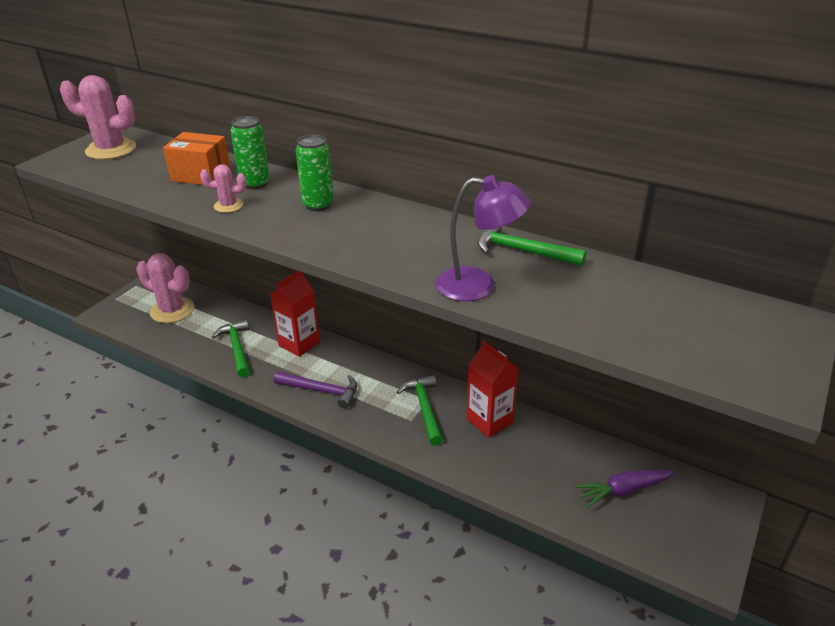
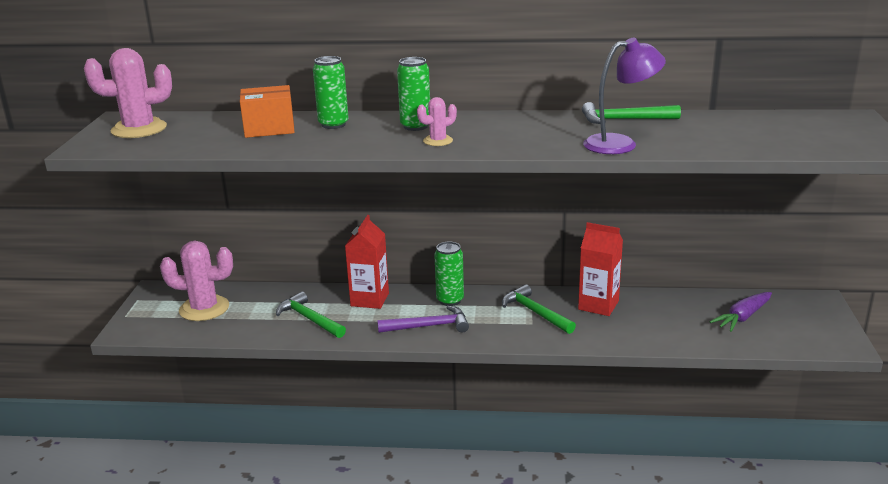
camera: 25 degrees left, 10 degrees down
pink cactus [200,164,247,213] -> pink cactus moved to [417,97,457,146]
none -> green can [434,242,464,306]

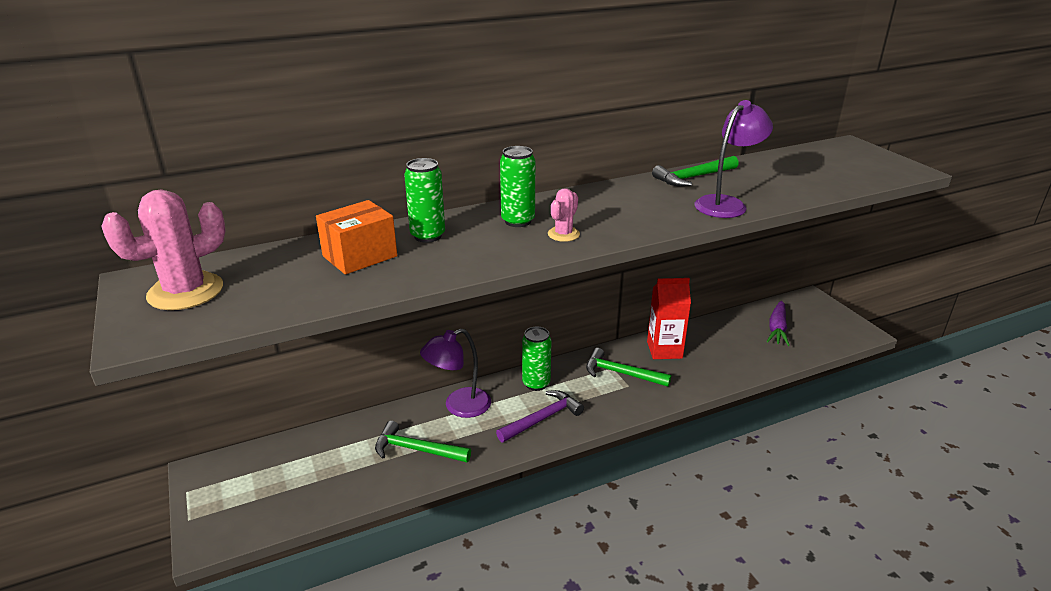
camera: 30 degrees left, 5 degrees up
pink cactus [160,241,233,321] -> none
red carton [345,215,389,309] -> purple lamp [420,328,491,418]

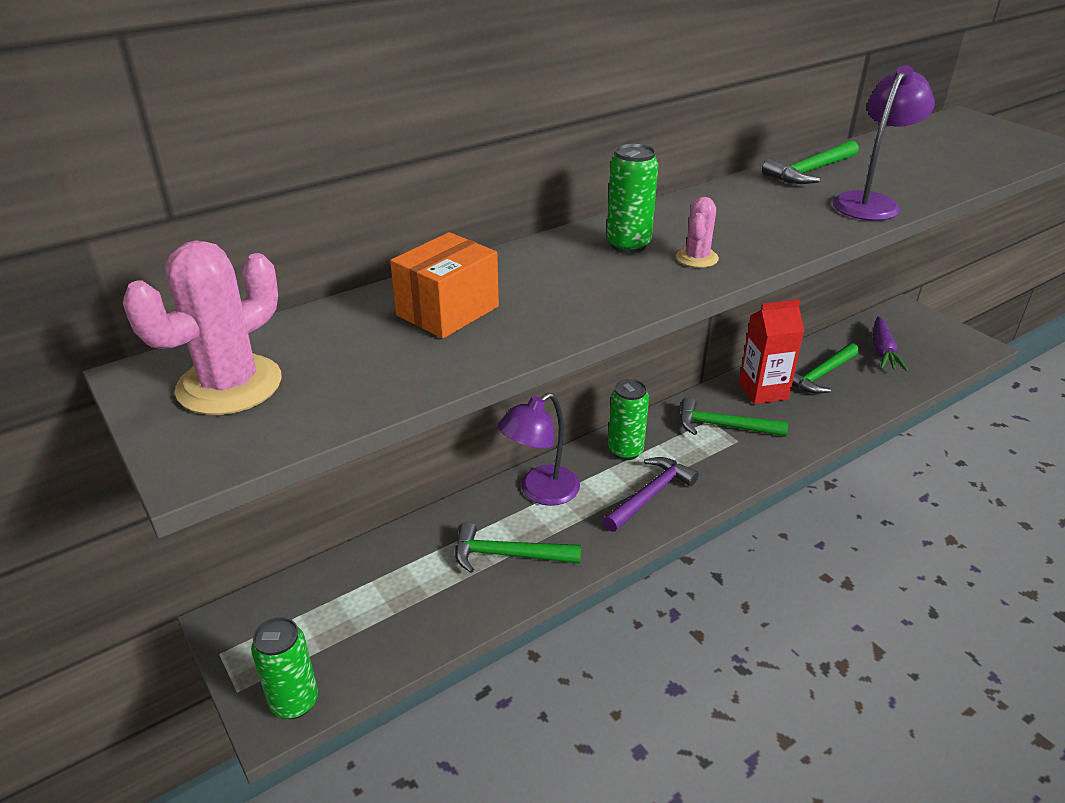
camera: 10 degrees left, 5 degrees up
green can [404,158,445,243] -> green can moved to [251,617,318,719]
none -> green hammer [792,343,859,394]

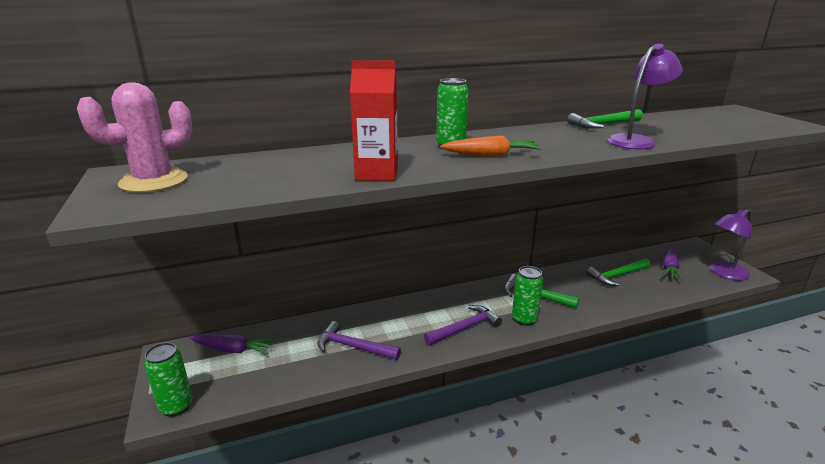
camera: 15 degrees right, 10 degrees down
orange box [390,232,499,338] -> none
green hammer [455,522,581,573] -> purple hammer [317,321,401,360]
purple lamp [498,392,580,506] -> purple lamp moved to [710,209,752,281]
green can [608,379,649,460] -> green can moved to [512,266,543,326]
pink cactus [676,197,719,268] -> orange carrot [440,135,542,157]
red carton [739,299,804,404] -> red carton moved to [350,60,398,181]
none -> purple carrot [189,334,276,355]

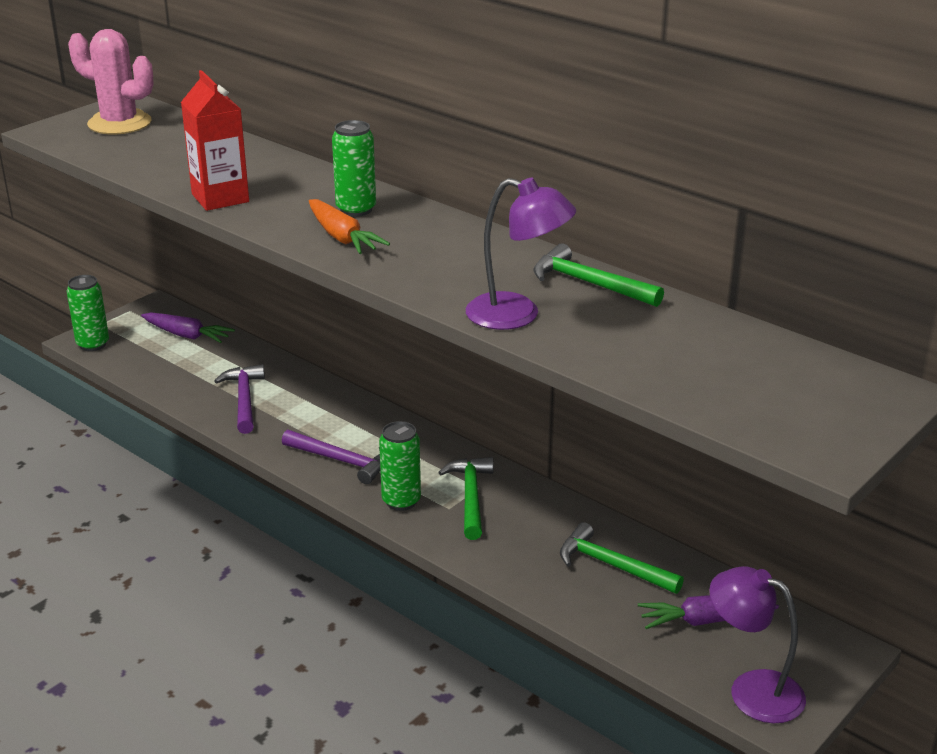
camera: 60 degrees right, 5 degrees up
purple carrot [189,334,276,355] -> purple carrot turned 45 degrees counterclockwise [141,313,235,343]

